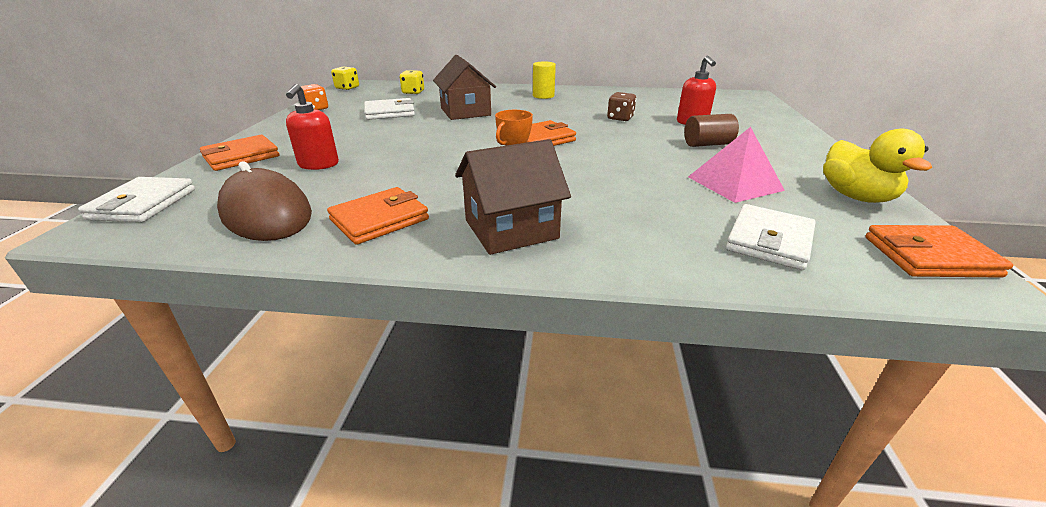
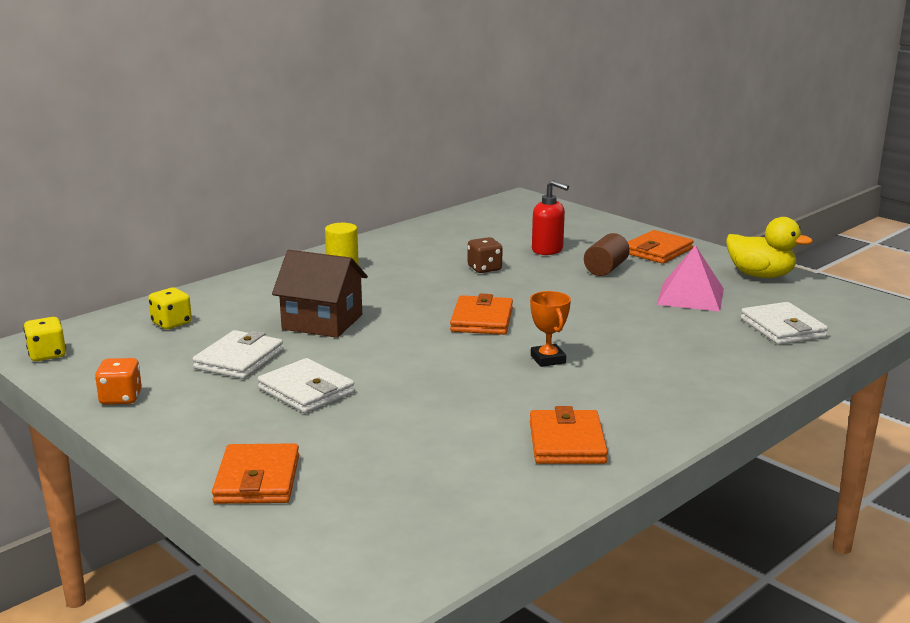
camera: 50 degrees left, 10 degrees down
white wallet [78,177,195,222] -> white wallet moved to [258,358,355,413]
brown mouse [217,162,312,241] -> none
red soap dispenser [286,84,339,170] -> none
brown house [455,139,571,255] -> none
orange wallet [865,225,1013,278] -> orange wallet moved to [628,230,694,264]

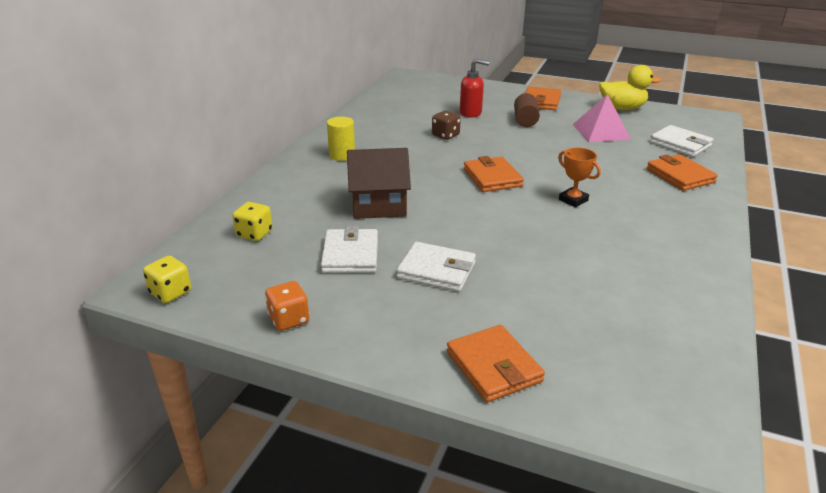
camera: 25 degrees left, 10 degrees up
orange wallet [530,406,608,464] -> orange wallet moved to [647,154,718,191]

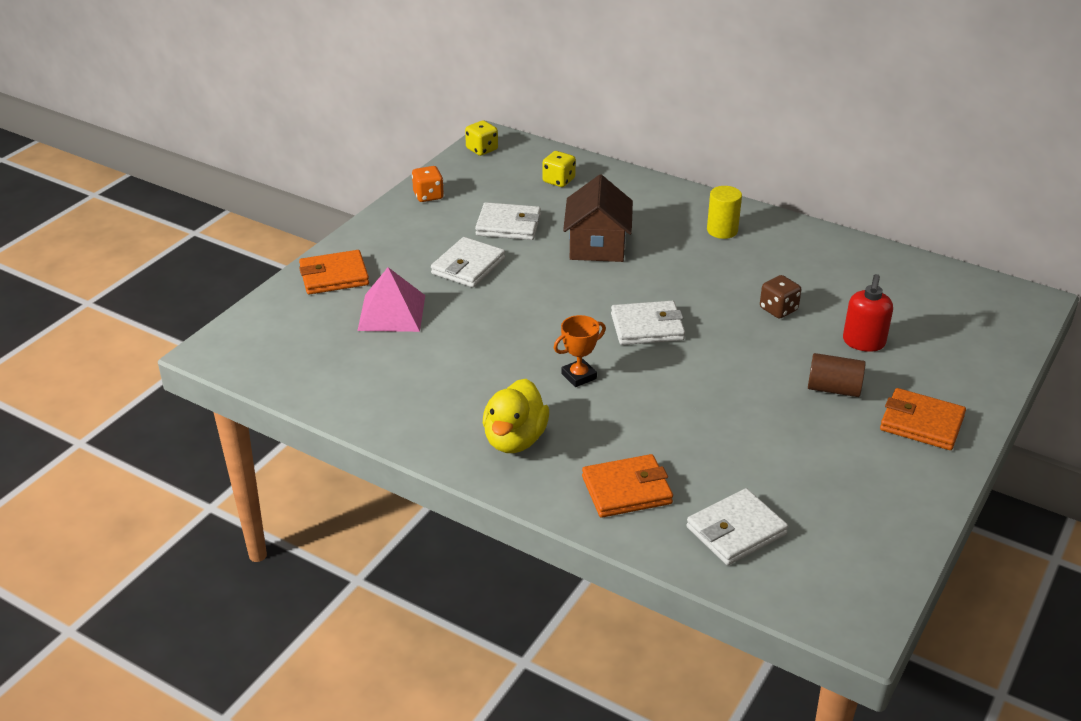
camera: 100 degrees right, 5 degrees up
orange wallet [464,156,524,192] -> white wallet [611,301,685,345]
pink pyramid [573,94,631,142] -> pink pyramid moved to [357,267,425,332]
yellow duck [599,65,661,110] -> yellow duck moved to [483,379,549,453]

